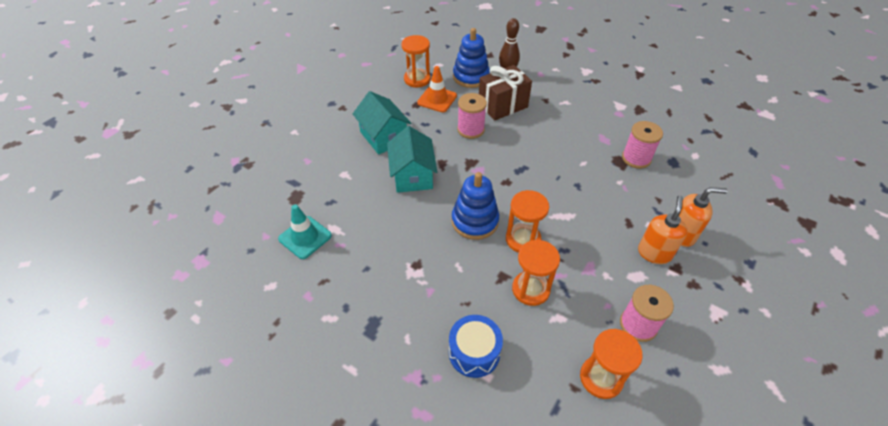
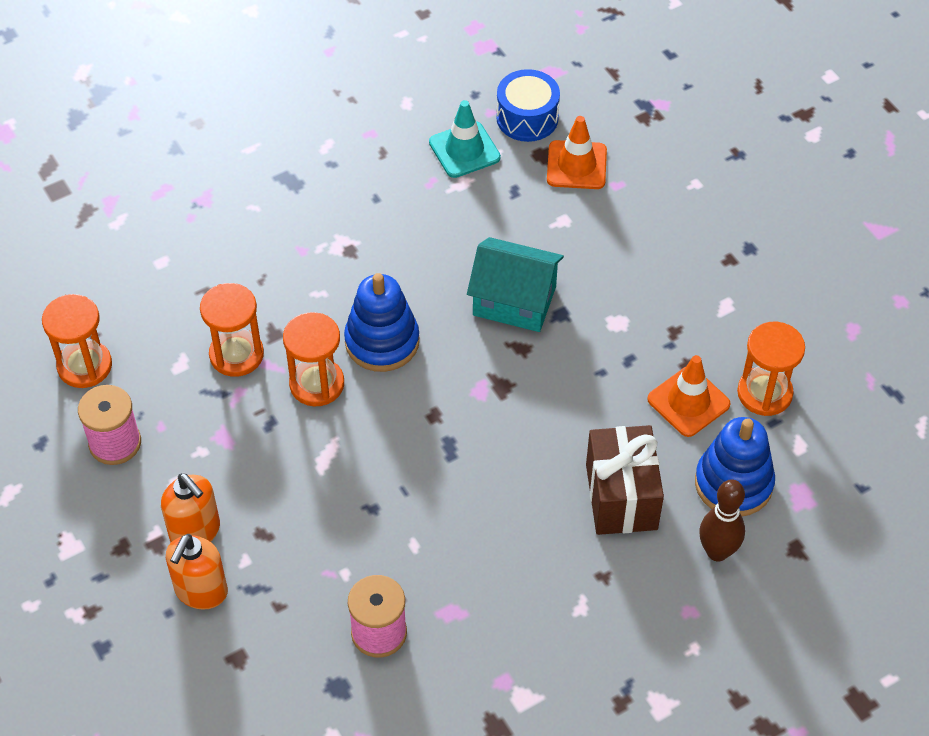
camera: 115 degrees right, 5 degrees up
turquoise house [353,91,411,155] -> none
blue drum [449,315,503,378] -> blue drum moved to [496,69,560,142]
pink spool [457,93,487,139] -> none
none -> orange traffic cone [547,116,607,189]

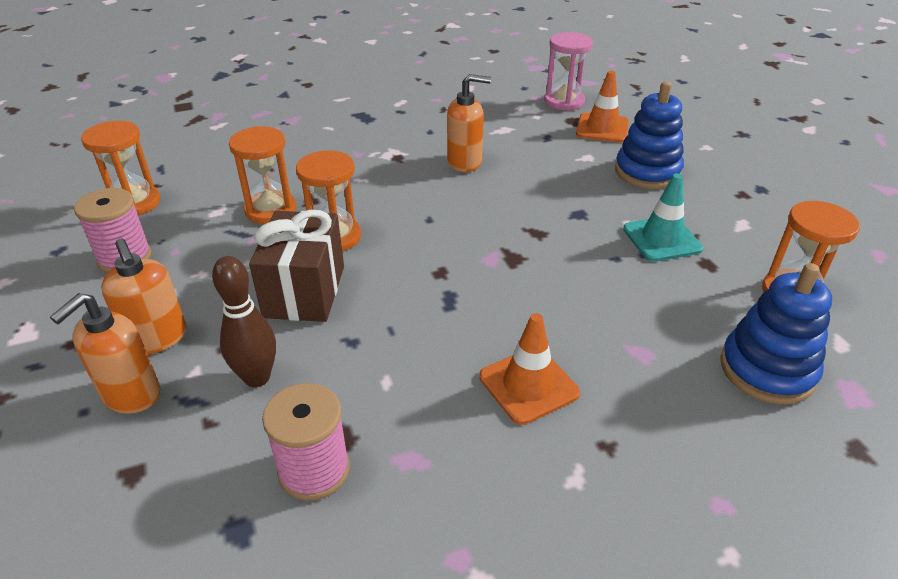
camera: 10 degrees right, 15 degrees down
blue stacking toy [344,273,419,372] -> blue stacking toy moved to [615,81,684,189]
turquoise traffic cone [429,100,501,178] -> turquoise traffic cone moved to [623,173,703,262]
turquoise house [467,237,564,332] -> none
blue drum [496,69,560,142] -> pink hourglass [544,32,593,111]
brown gift [586,425,664,535] -> brown gift moved to [249,210,344,322]
orange traffic cone [647,355,731,437] -> orange traffic cone moved to [479,313,580,425]
brown bowling pin [699,480,745,561] -> brown bowling pin moved to [212,256,276,387]
none -> orange soap dispenser [447,74,491,172]

